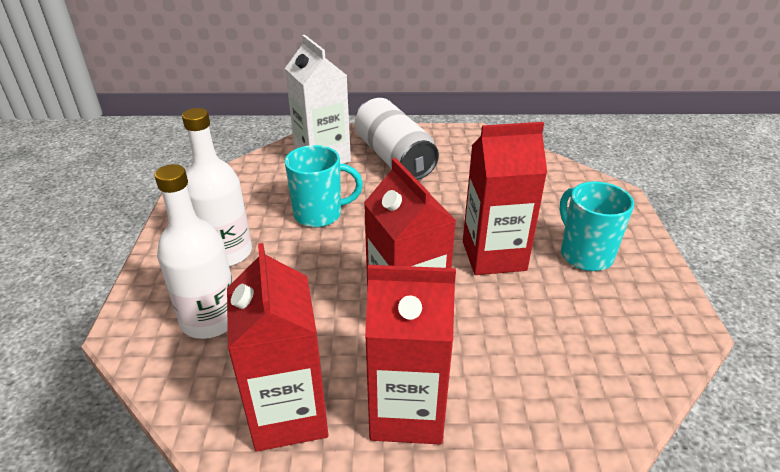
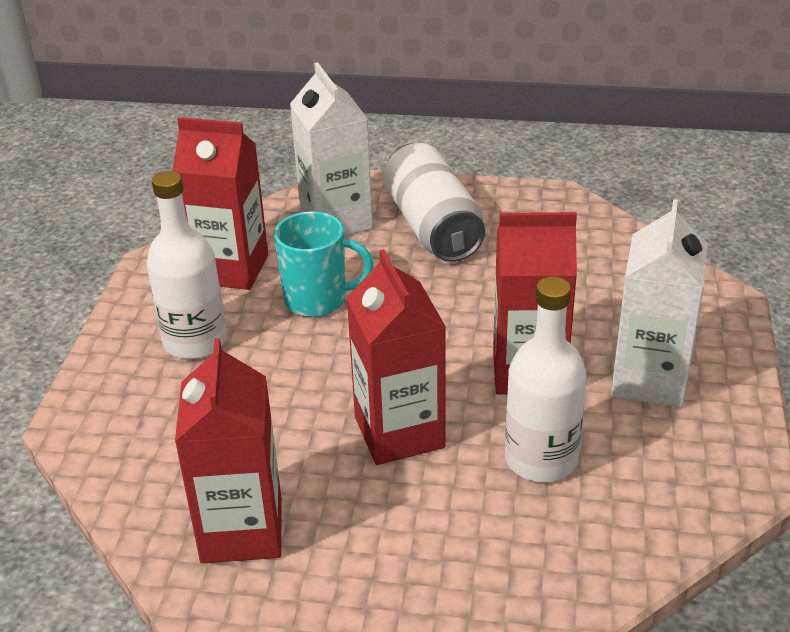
camera: 10 degrees right, 0 degrees up
white bottle [154,164,233,339] -> white bottle moved to [505,277,587,482]
red carton [365,265,456,445] -> red carton moved to [172,117,268,290]
turquoise mug [560,181,634,271] -> white carton [611,199,708,407]

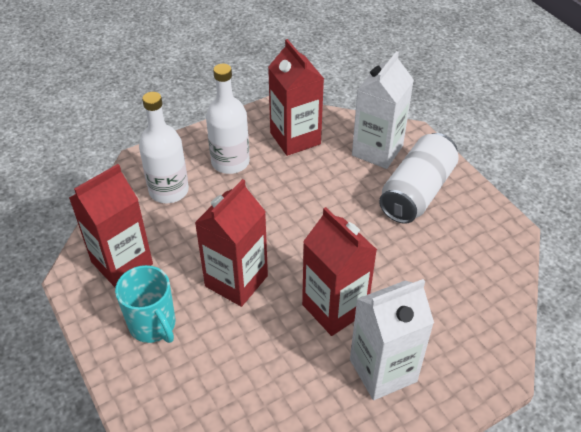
camera: 50 degrees right, 10 degrees up
turquoise mug [274,211,374,317] -> turquoise mug moved to [115,265,175,343]
white bottle [505,277,587,482] -> white bottle moved to [139,92,189,203]

